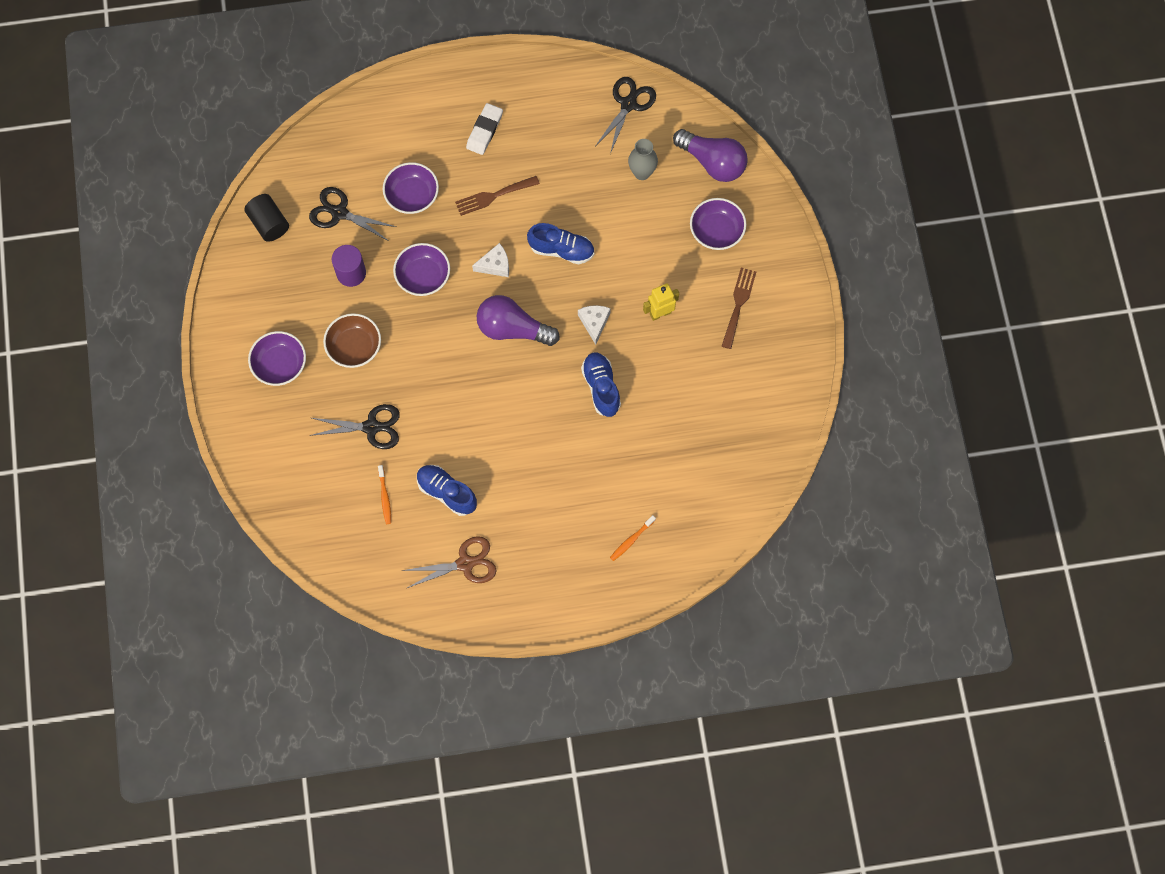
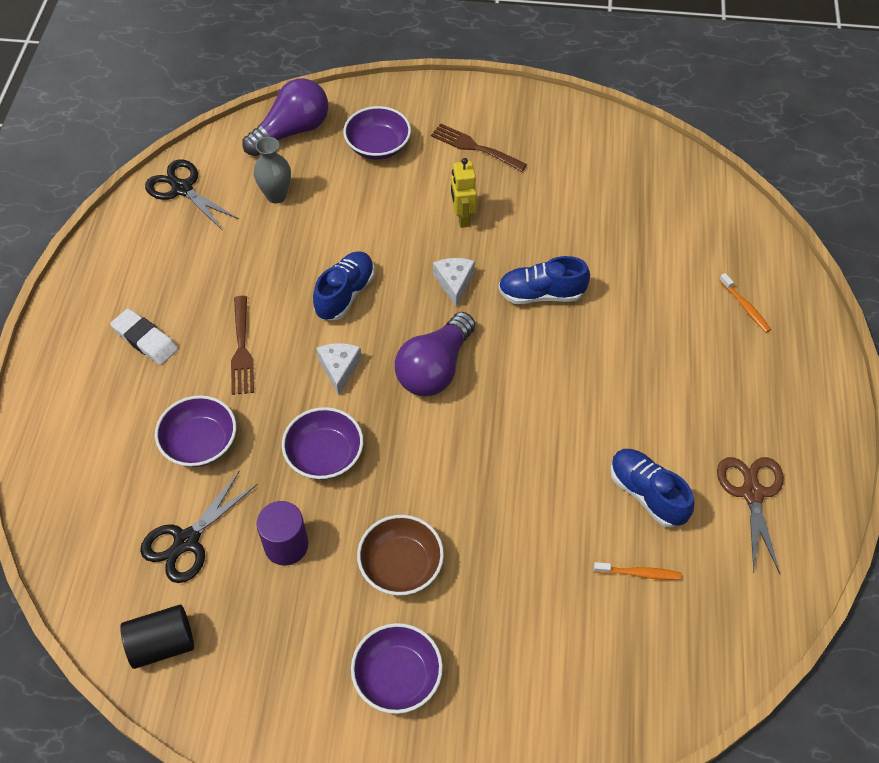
camera: 75 degrees left, 15 degrees down
black scissors [310,404,400,449] -> none
blue shoe [417,465,477,516] -> blue shoe turned 90 degrees clockwise [610,449,694,527]
white cheese [578,305,611,345] -> white cheese turned 75 degrees clockwise [433,258,475,306]

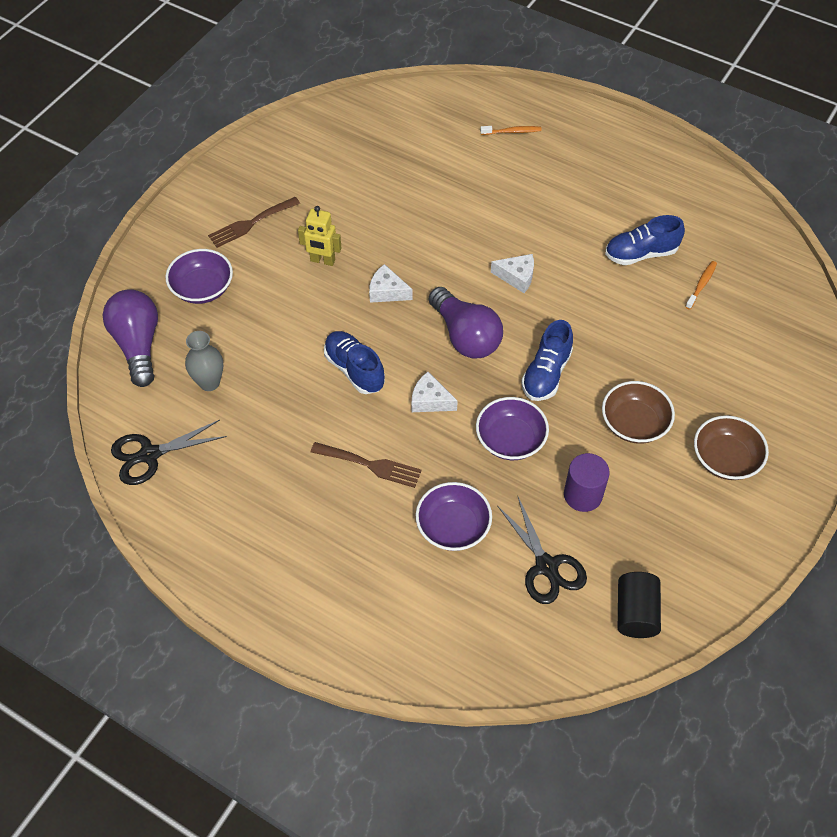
camera: 65 degrees left, 0 degrees up
white eraser [110,308,178,365] -> none
purple bowl [351,623,443,714] -> brown bowl [694,415,769,480]
blue shoe [498,256,590,304] -> blue shoe moved to [521,320,573,401]
brown scissors [717,457,784,574] -> none
none -> white cheese [491,254,534,293]

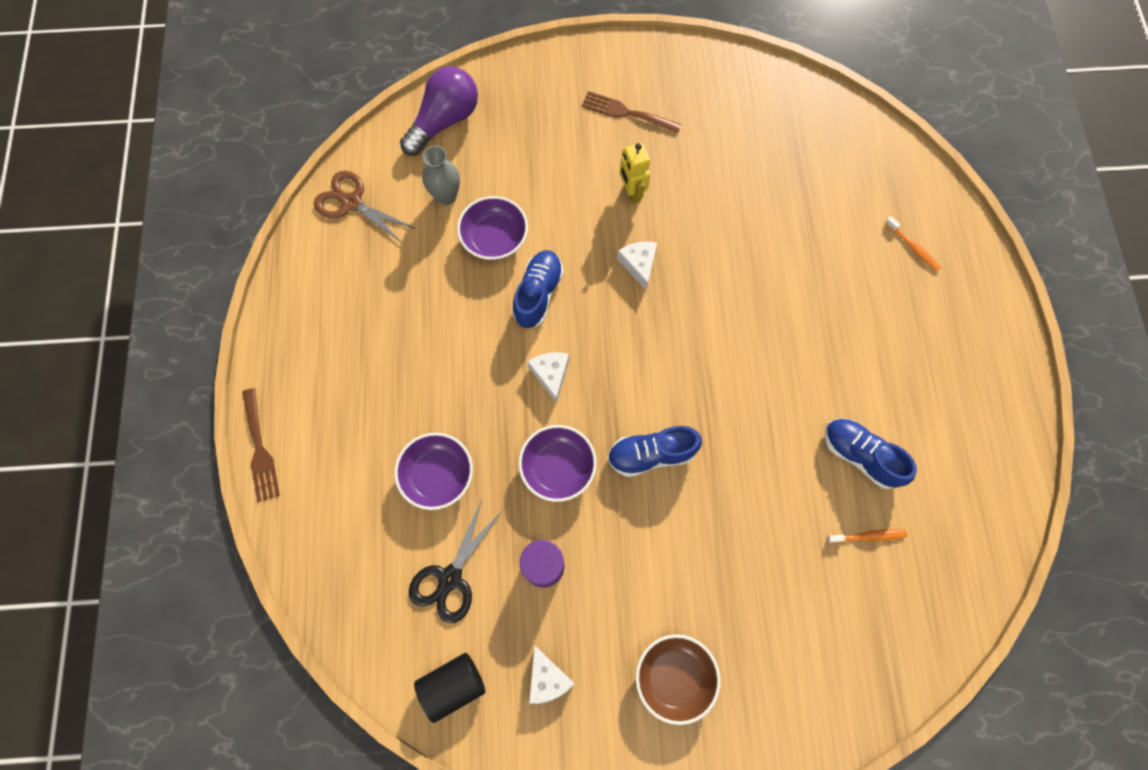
camera: 55 degrees right, 15 degrees up
black scissors [111,420,227,485] -> brown scissors [314,171,417,244]
purple bowl [165,249,233,304] -> purple bowl moved to [457,196,528,260]
brown fork [311,442,422,488] -> brown fork moved to [242,388,280,502]
purple light bulb [429,287,503,358] -> none
white cheese [491,254,534,293] -> white cheese moved to [529,646,574,704]
brown bowl [602,381,675,444] -> none

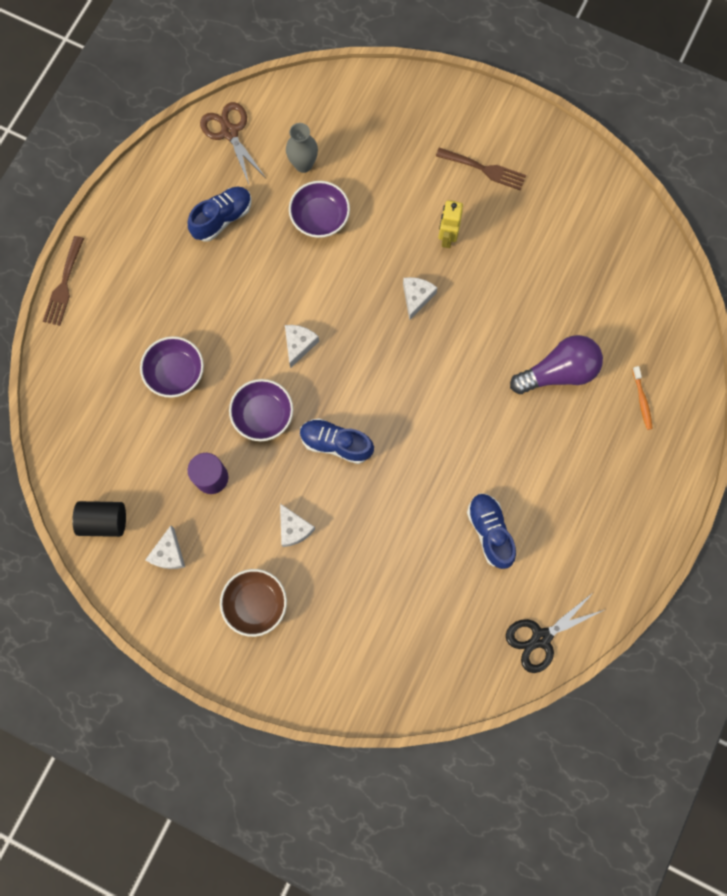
camera: 30 degrees right, 5 degrees up
purple light bulb [400,66,478,156] -> purple light bulb moved to [510,335,603,394]
black scissors [409,500,502,623] -> black scissors moved to [506,592,604,673]
blue shoe [512,250,564,328] -> blue shoe moved to [188,187,252,242]
brown fork [582,91,681,134] -> brown fork turned 150 degrees clockwise [436,147,526,190]
orange toothbrush [827,529,907,543] -> none
none -> white cheese [280,504,315,547]

